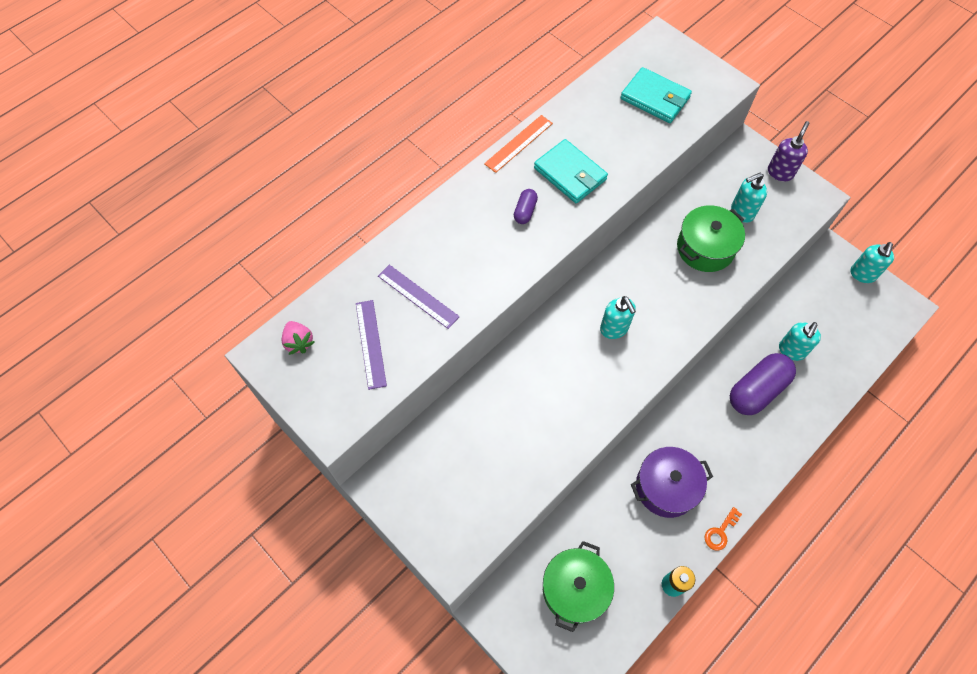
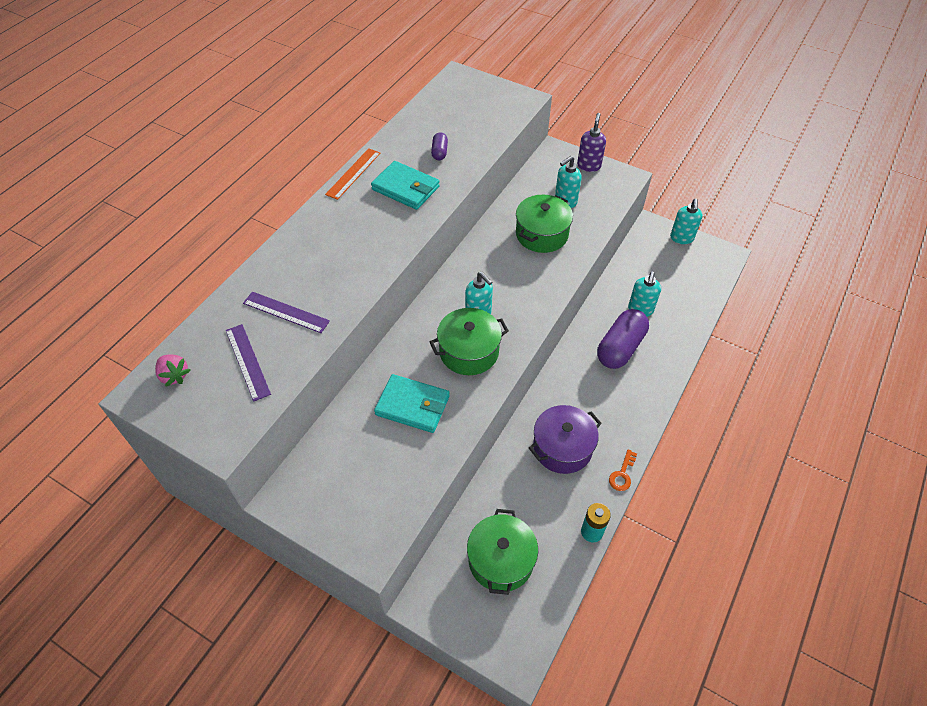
camera: 15 degrees left, 10 degrees down
purple capsule [514,189,538,224] -> purple capsule moved to [431,132,448,160]
turquoise wallet [621,67,692,123] -> turquoise wallet moved to [374,374,450,433]
none -> green pot [430,308,509,375]

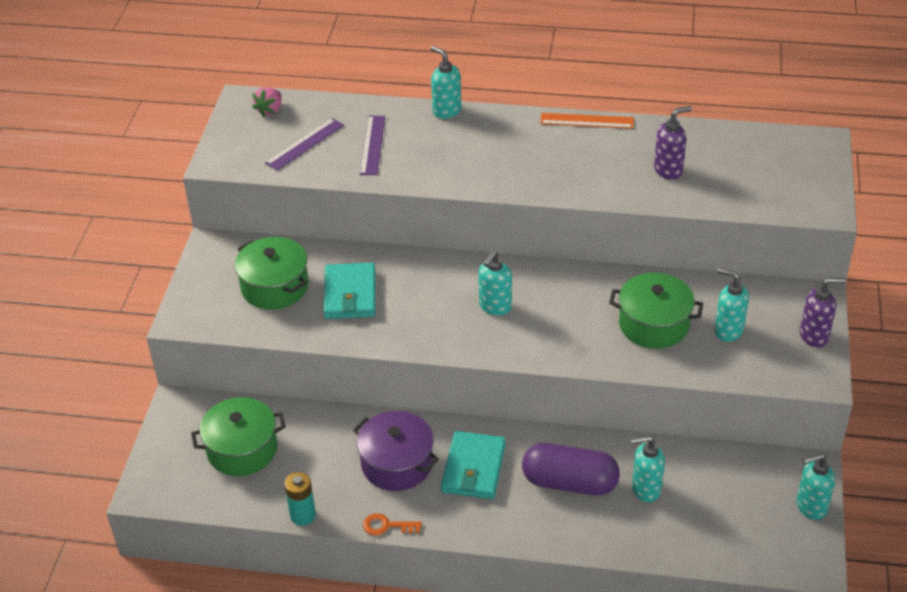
camera: 70 degrees right, 10 degrees down
turquoise wallet [371,161,440,210] -> turquoise wallet moved to [441,431,506,499]
green pot [430,308,509,375] -> green pot moved to [235,237,308,310]
purple capsule [431,132,448,160] -> purple soap dispenser [654,106,692,180]
none -> turquoise soap dispenser [431,46,462,119]

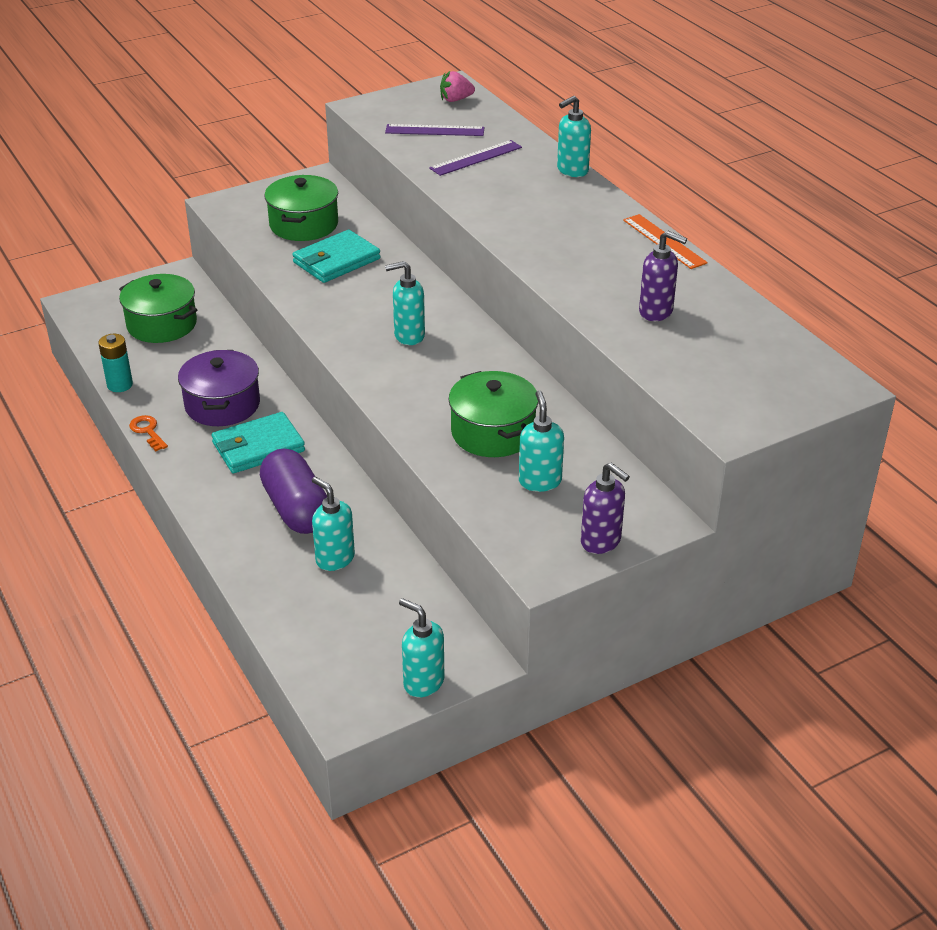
camera: 50 degrees right, 5 degrees down
turquoise soap dispenser [431,46,462,119] -> turquoise soap dispenser turned 135 degrees counterclockwise [557,96,591,177]

